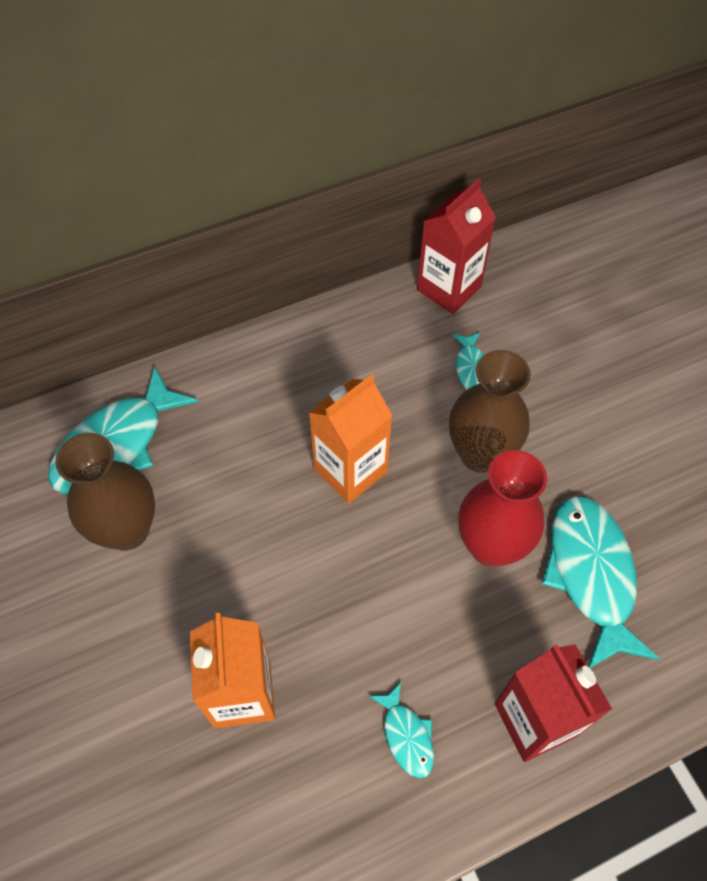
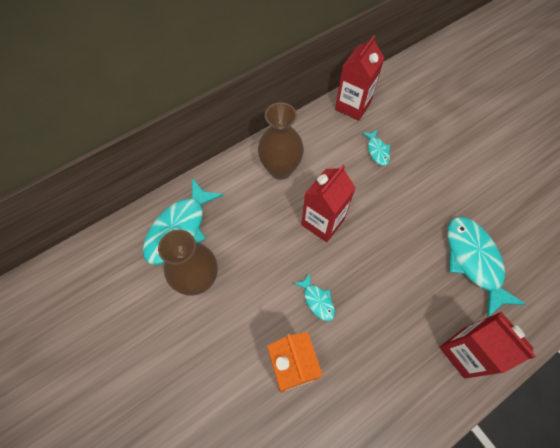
camera: 10 degrees left, 5 degrees up
orange carton [309,374,393,504] -> red carton [301,165,356,242]
turquoise fish [369,681,434,778] -> turquoise fish moved to [294,273,335,321]
brown vase [449,350,531,473] -> brown vase moved to [258,102,304,180]
red vase [458,450,547,567] -> none

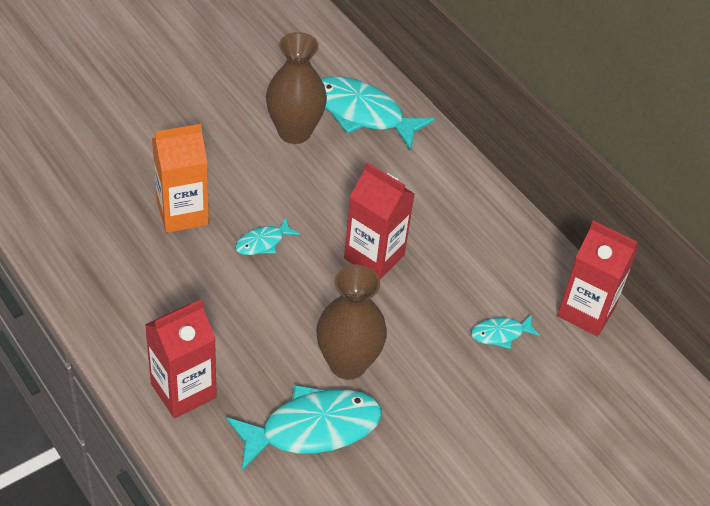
camera: 85 degrees right, 15 degrees down
brown vase [258,102,304,180] -> brown vase moved to [316,265,387,379]

